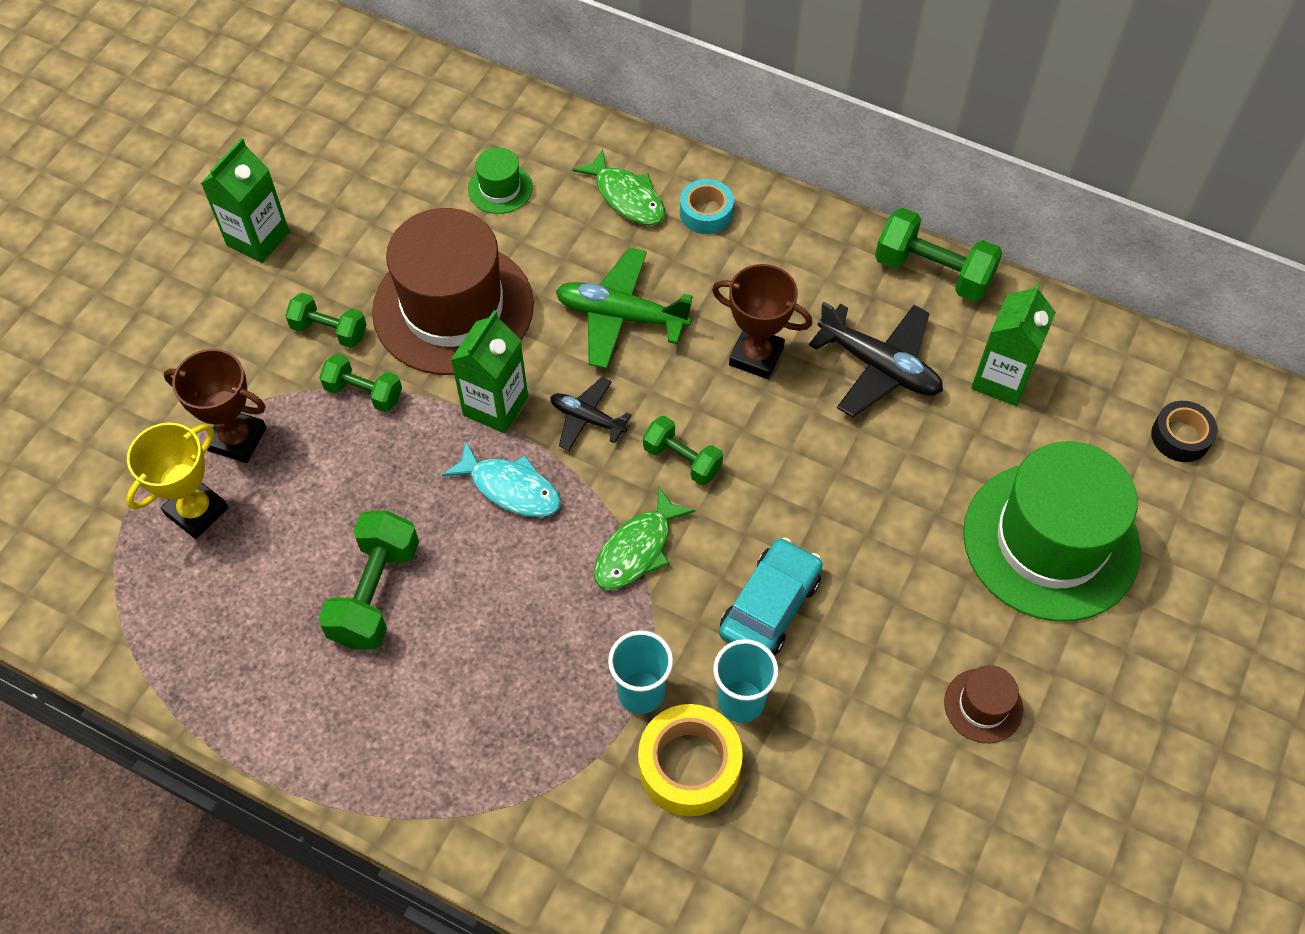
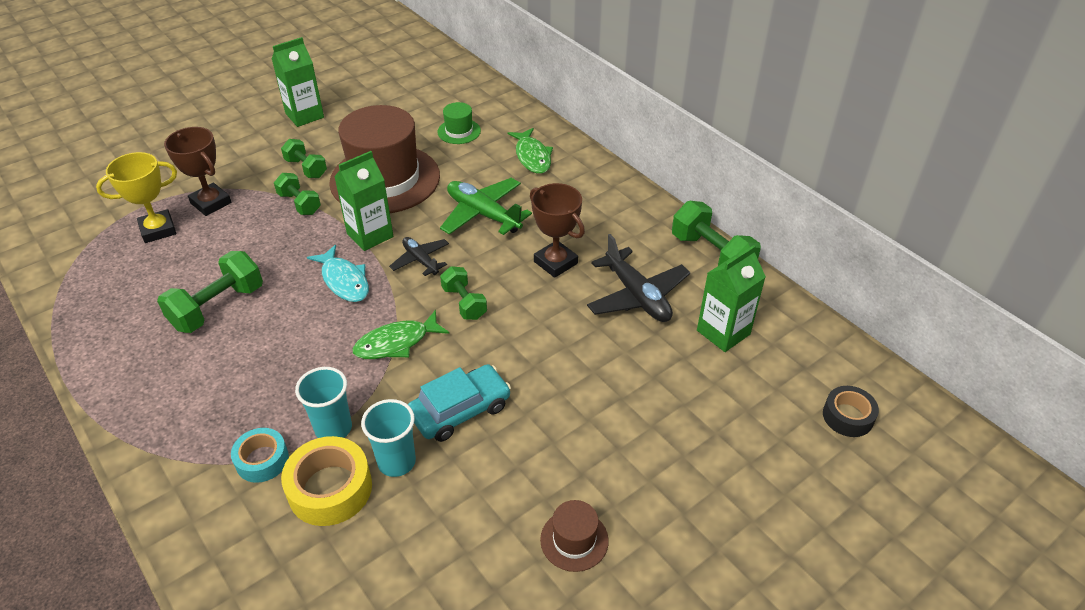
camera: 25 degrees right, 15 degrees down
turquoise tape [680,179,734,234] -> turquoise tape moved to [231,428,289,483]
green hat [963,441,1141,622] -> none

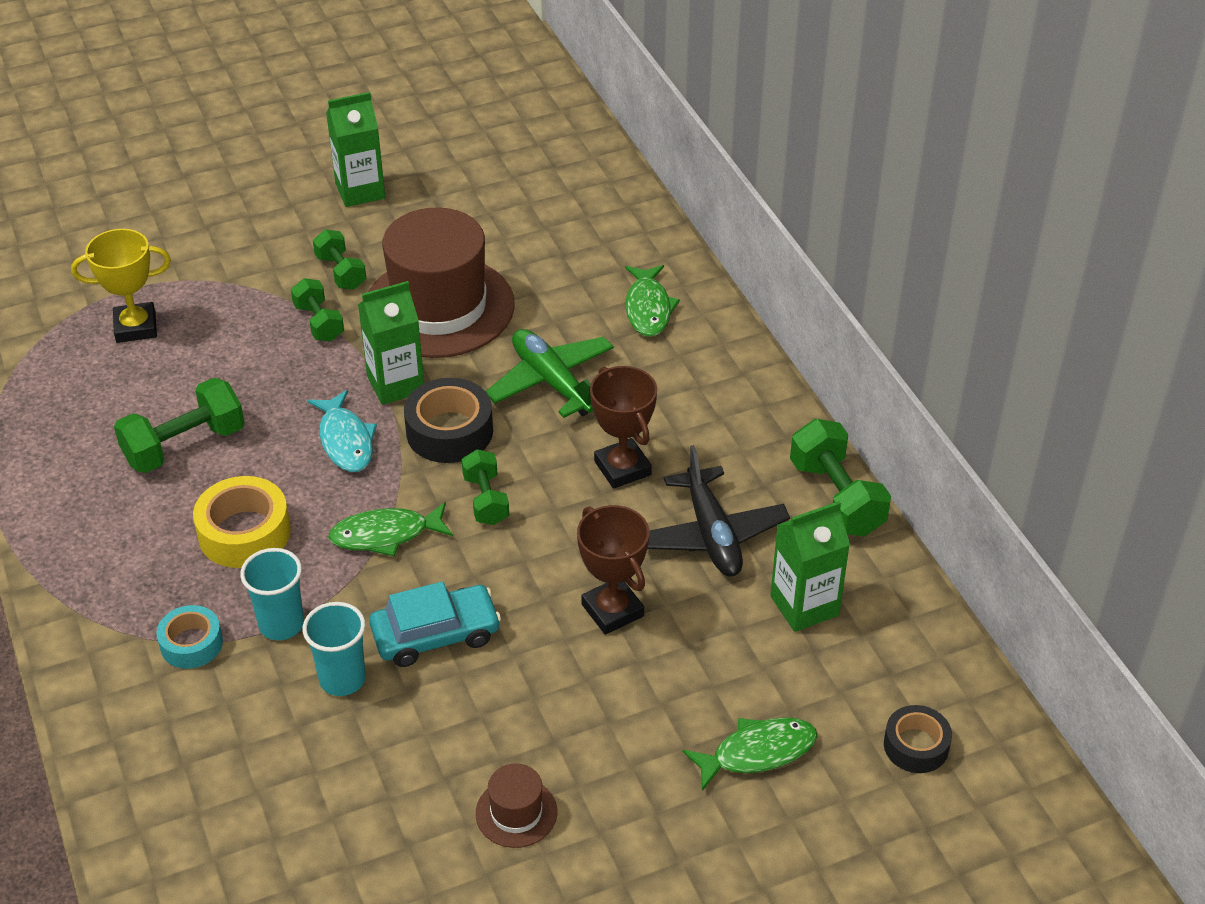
camera: 15 degrees right, 0 degrees up
brown trophy [164,127,232,216] -> brown trophy moved to [577,505,649,635]
yellow tape [281,436,372,526] -> yellow tape moved to [193,476,291,568]
black plane [389,237,449,276] -> black tape [404,378,493,463]
green hat [437,102,481,144] -> none
none -> green fish [683,717,817,791]

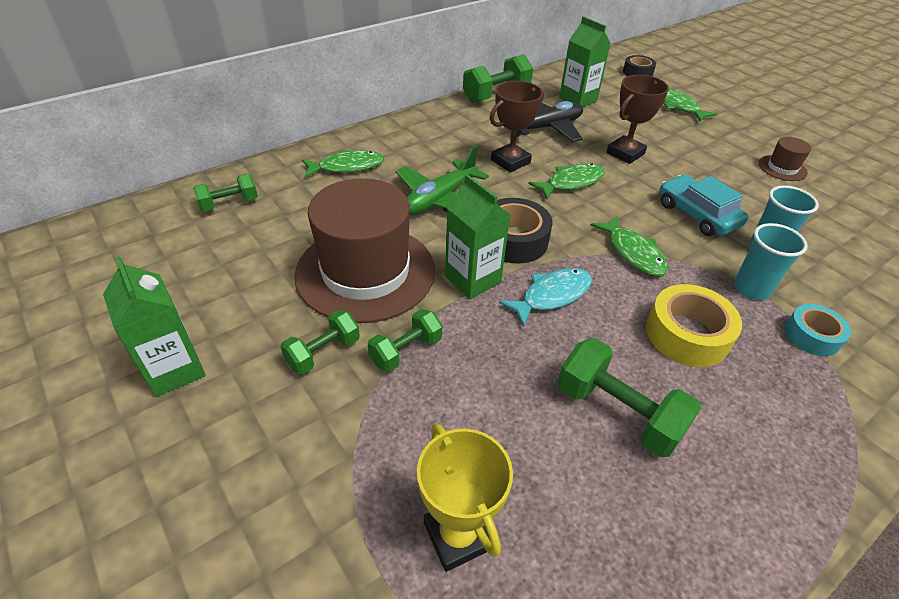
camera: 105 degrees left, 0 degrees up
green dumbbell [462,449,509,525] -> green dumbbell moved to [193,174,258,212]
none -> green fish [529,163,605,199]

